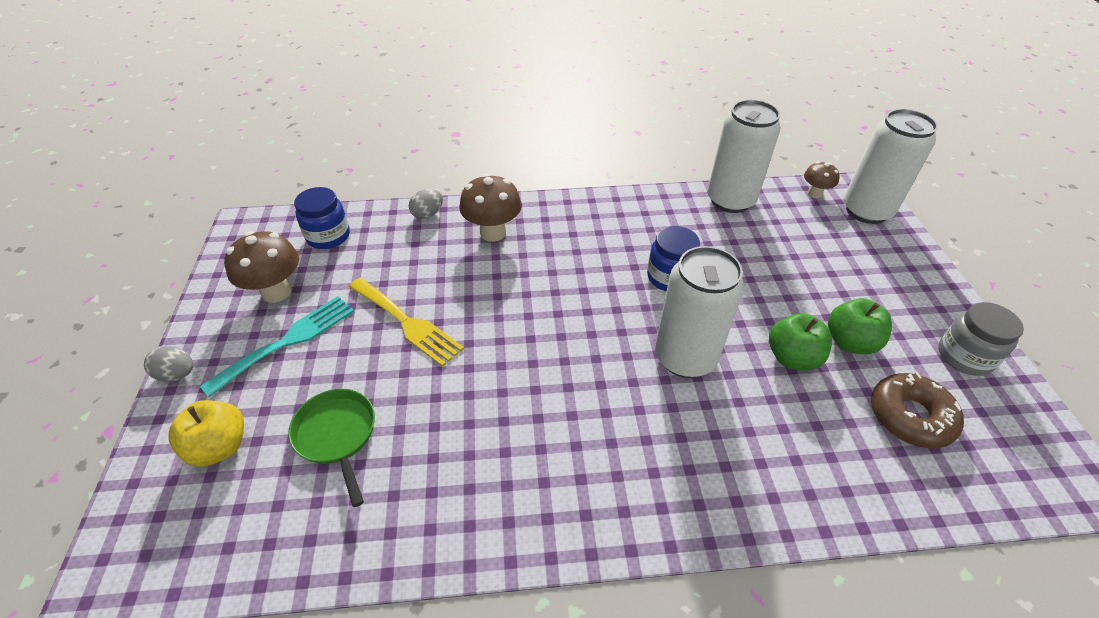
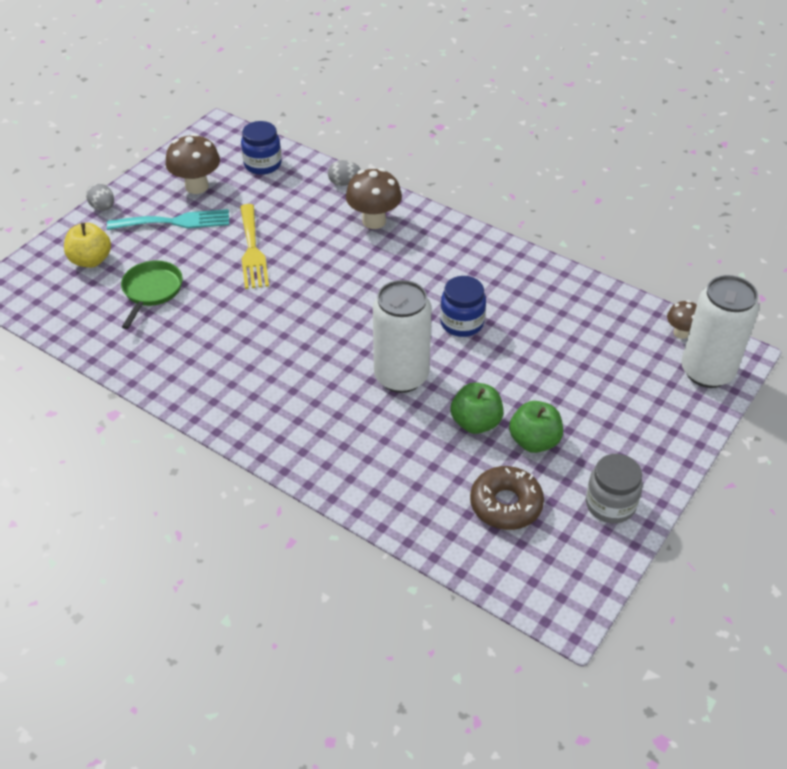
camera: 40 degrees right, 0 degrees up
white can [707,100,781,213] -> none

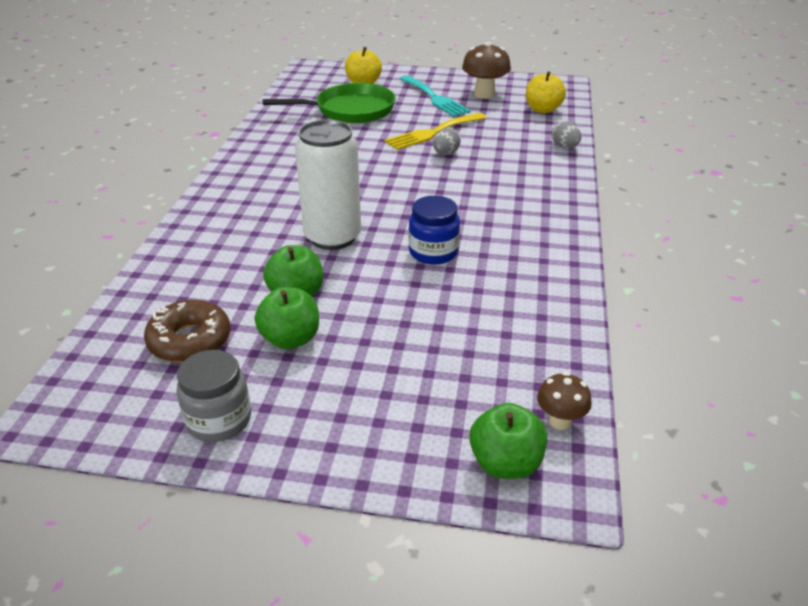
camera: 65 degrees right, 10 degrees down
grey egg [86,183,114,211] -> grey egg moved to [433,128,461,155]
green pan [121,260,183,329] -> green pan [263,83,396,123], size x1.53
blue jar [241,121,282,175] -> yellow apple [526,72,566,113]
brown mushroom [346,168,402,229] -> none
white can [681,275,759,388] -> green apple [469,403,547,479]

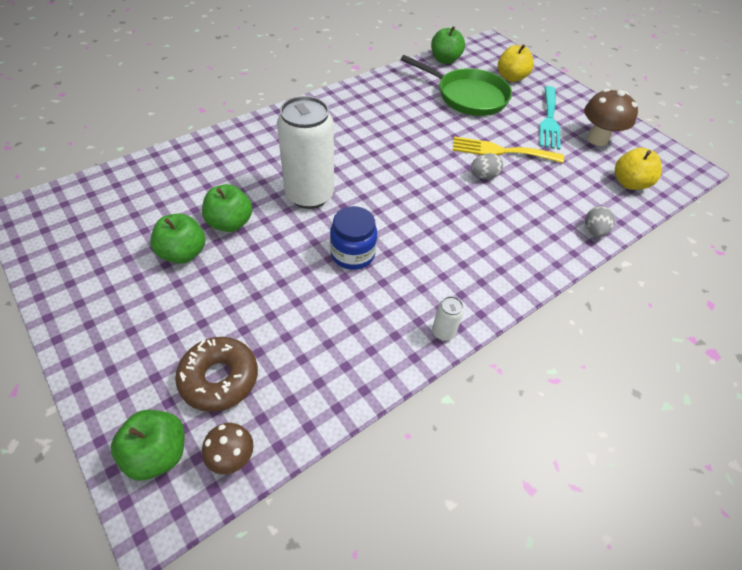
camera: 40 degrees right, 15 degrees up
brown donut [144,300,231,363] -> brown donut moved to [175,337,258,412]
grey jar [176,350,251,442] -> none
none -> green apple [431,26,465,64]
none -> white can [432,296,464,341]

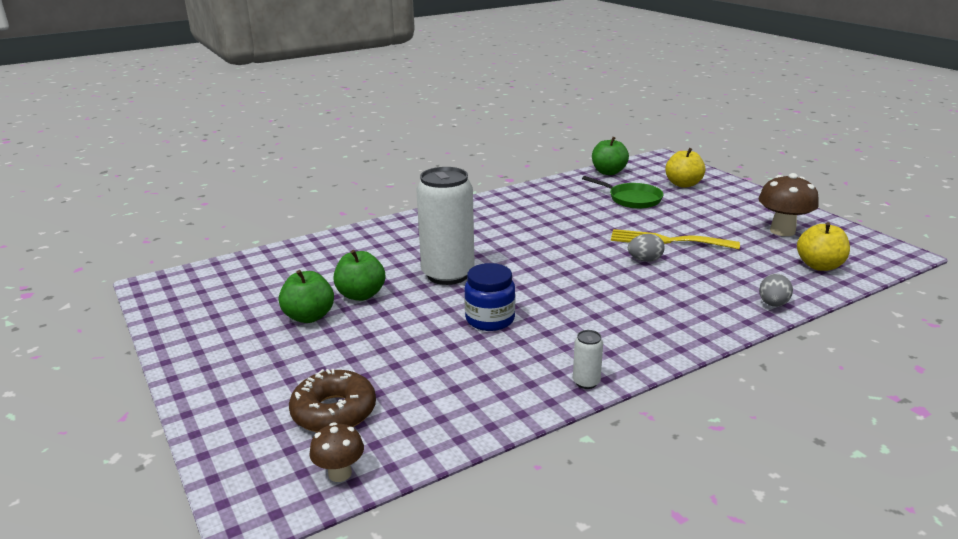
camera: 10 degrees right, 25 degrees down
green apple [111,410,185,480] -> none
green pan [401,55,512,116] -> green pan [582,176,663,209], size x0.66
turquoise fork [540,86,561,150] -> none

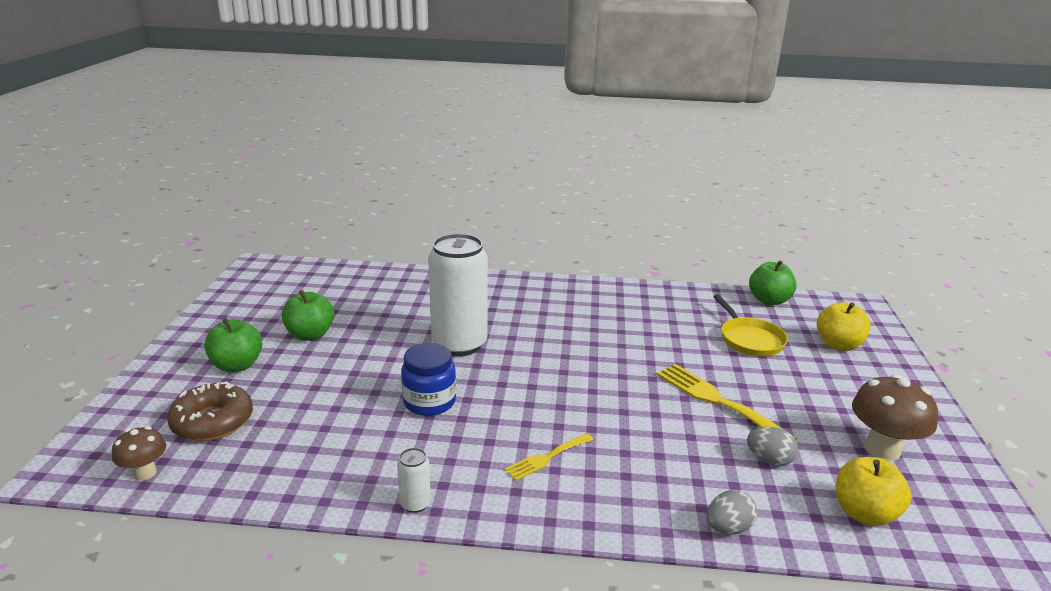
camera: 35 degrees right, 0 degrees up
green apple [333,250,385,301] -> green apple moved to [204,318,263,372]
green pan [582,176,663,209] -> yellow pan [713,294,788,356]
grey egg [628,234,664,262] -> grey egg moved to [747,427,798,466]
none -> yellow fork [505,434,593,481]

